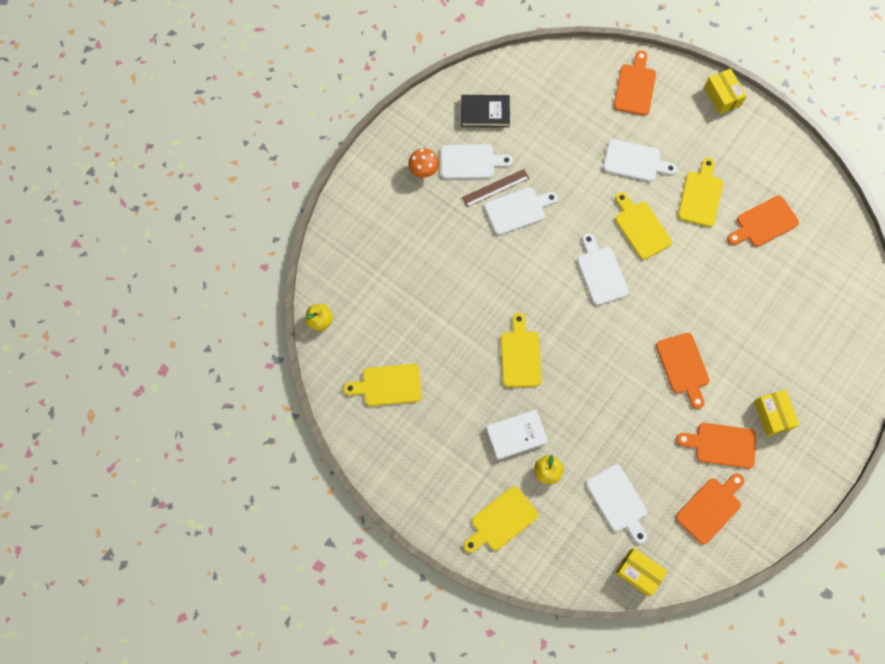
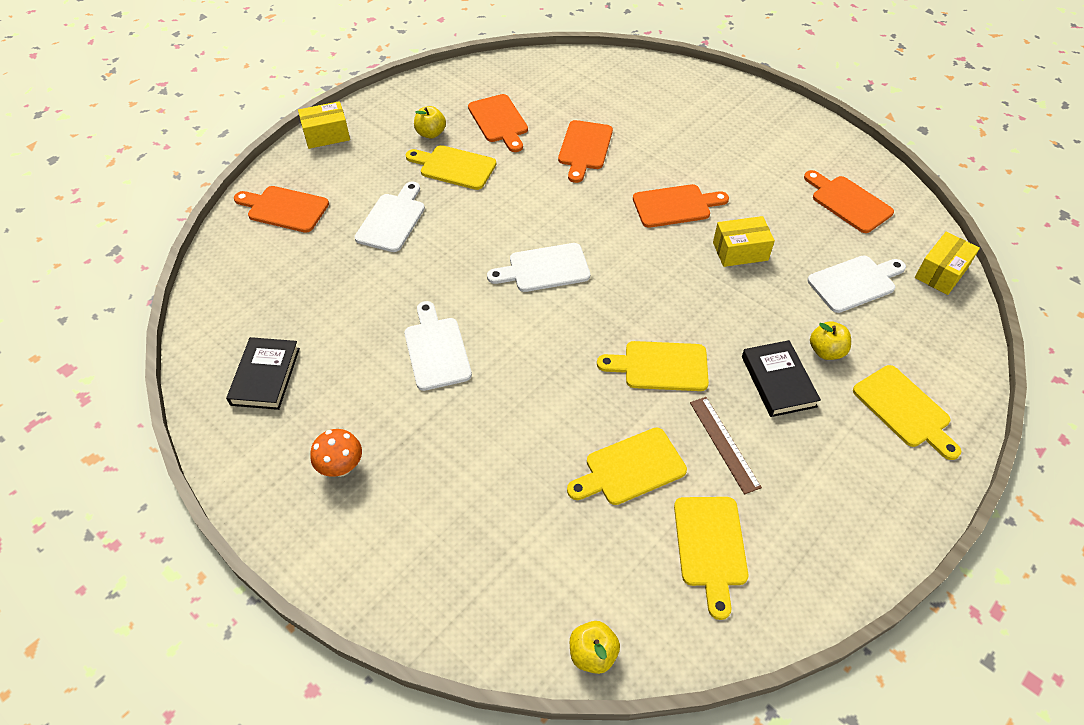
camera: 85 degrees left, 20 degrees down
white cutting board [441,144,513,179] -> none
brown ruler [462,169,530,207] -> brown ruler moved to [690,397,762,494]
white book [486,410,548,460] -> black book [742,340,821,417]
yellow cutting board [615,192,672,260] -> yellow cutting board moved to [567,428,687,505]
orange cutting board [676,423,756,469] -> orange cutting board moved to [558,120,613,183]
yellow box [754,390,800,436] -> yellow box moved to [713,216,775,267]
none -> yellow apple [414,106,446,139]

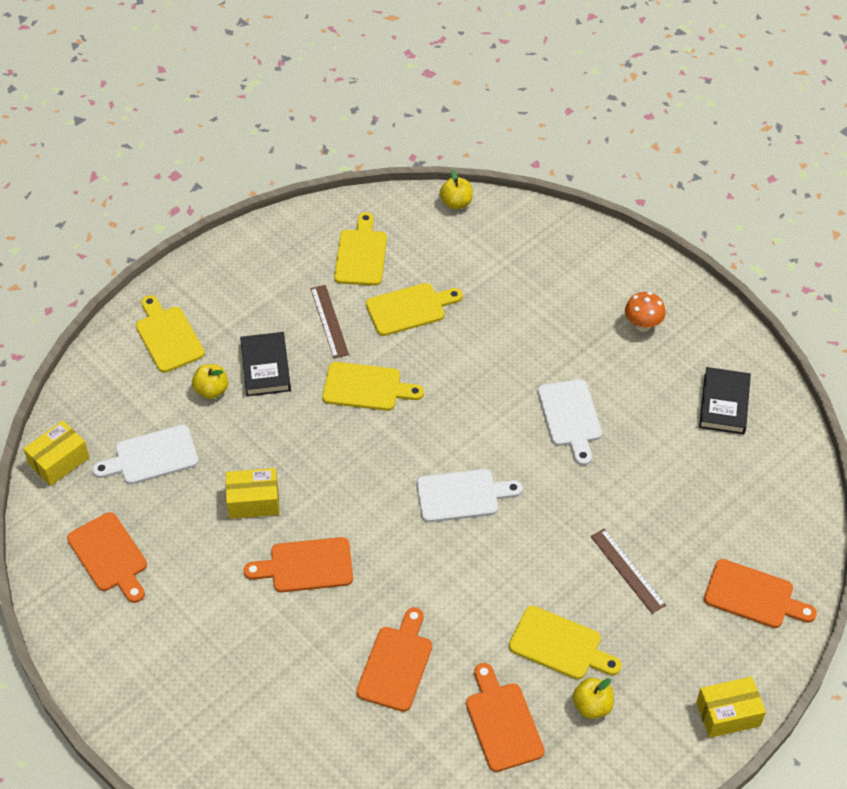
camera: 175 degrees left, 0 degrees up
white cutting board [354,181,425,252] -> brown ruler [590,528,666,614]

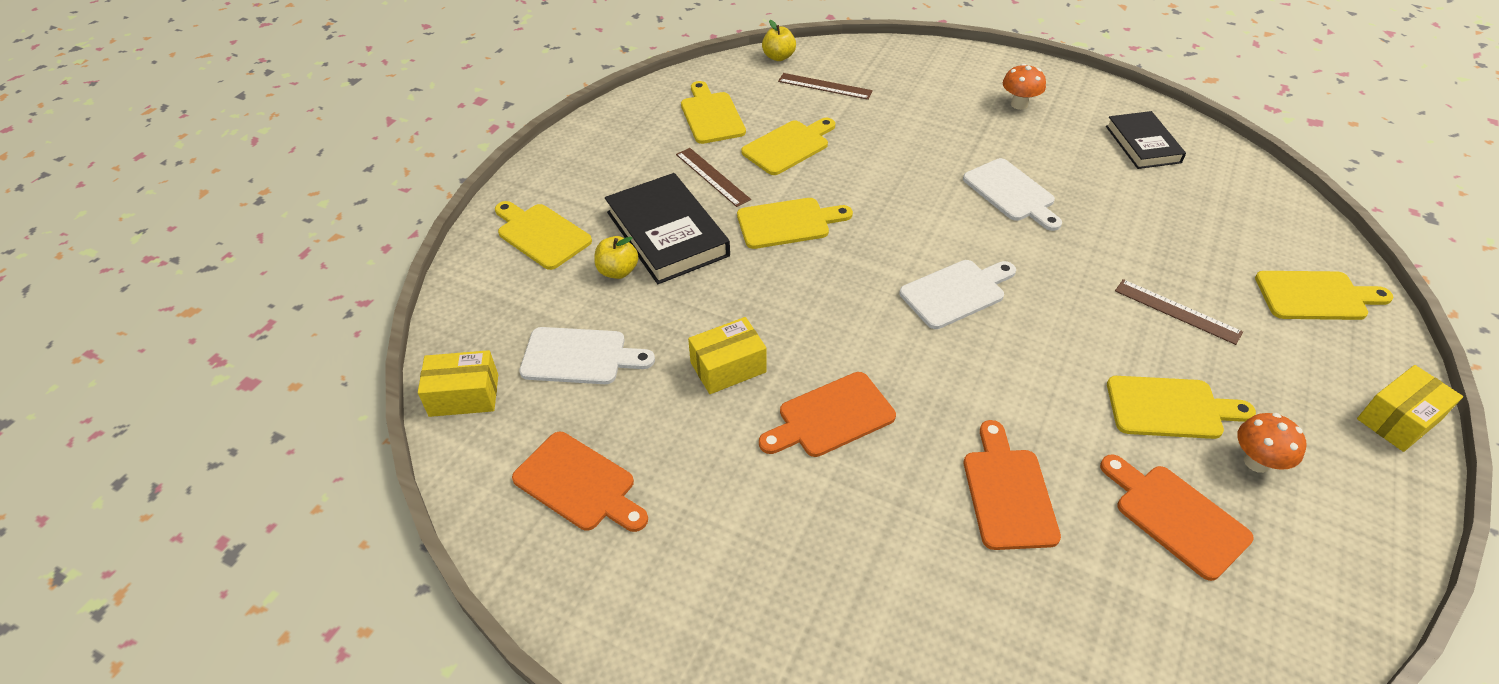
camera: 20 degrees left, 5 degrees down
yellow box [23,421,90,486] -> yellow box turned 60 degrees clockwise [418,350,498,417]
white cutting board [92,425,199,484] -> white cutting board turned 135 degrees counterclockwise [519,327,655,384]
black book [240,332,291,396] -> black book [605,173,730,284], size x1.54
yellow apple [572,678,614,719] -> orange mushroom [1237,413,1306,473]
orange cutting board [704,559,817,628] -> yellow cutting board [1255,271,1393,320]
none -> brown ruler [778,73,873,100]

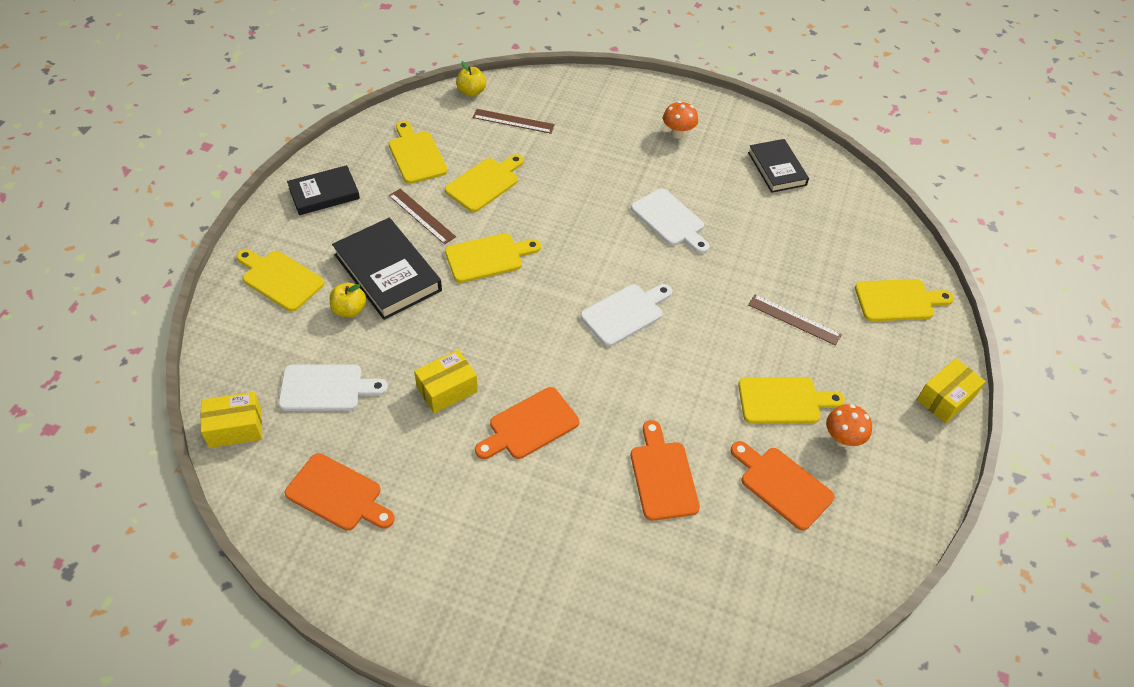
camera: 10 degrees left, 5 degrees up
none -> black book [287,165,360,215]

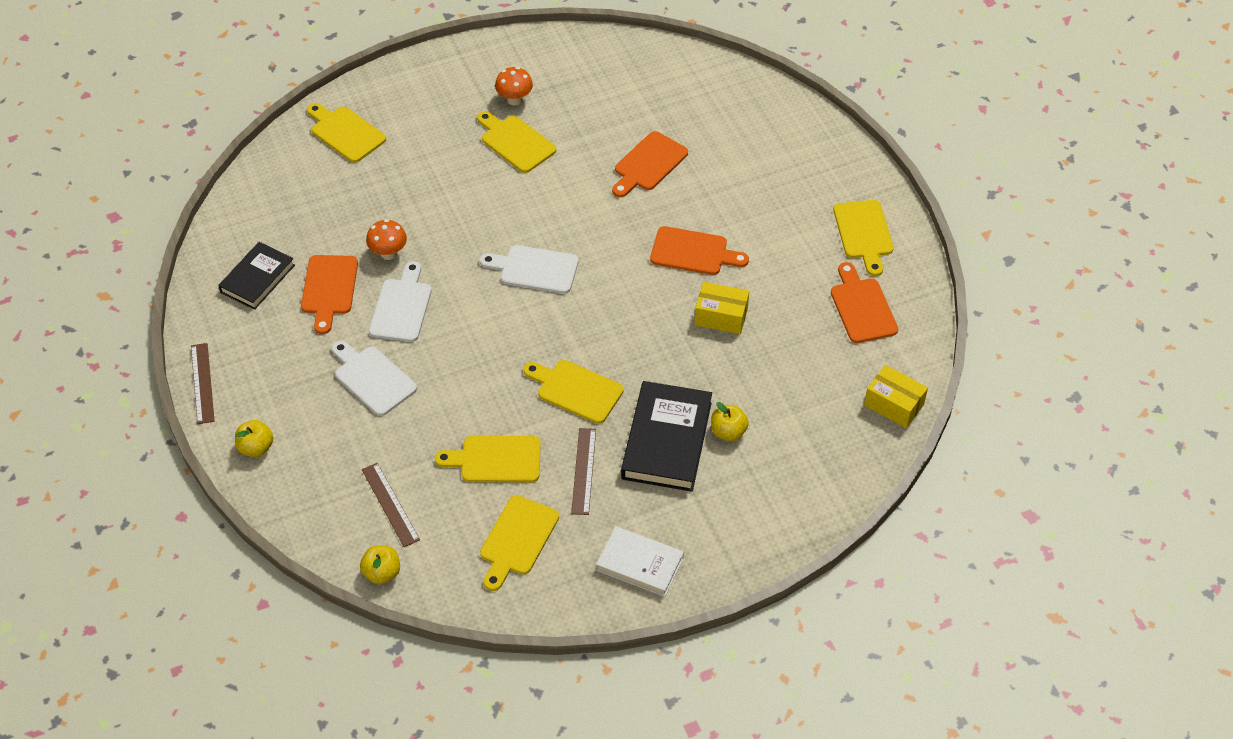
camera: 130 degrees left, 0 degrees up
yellow cutting board [237,249,325,312] -> yellow cutting board moved to [834,200,894,276]
white cutting board [278,364,388,411] -> white cutting board moved to [332,341,417,416]
black book [287,165,360,215] -> white book [596,526,684,597]
orange mushroom [663,101,698,139] -> orange mushroom moved to [366,219,407,260]
orange cutting board [731,441,834,531] -> orange cutting board moved to [301,255,358,334]
brown ruler [748,295,842,346] -> brown ruler moved to [191,343,215,424]
yellow box [917,358,986,423] -> none
none -> yellow apple [235,420,273,457]

